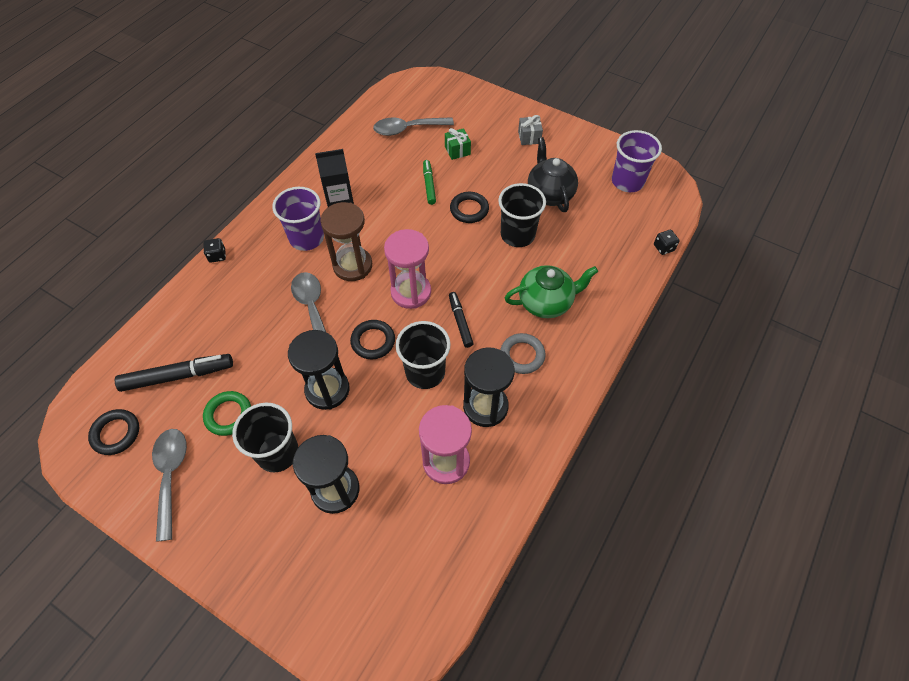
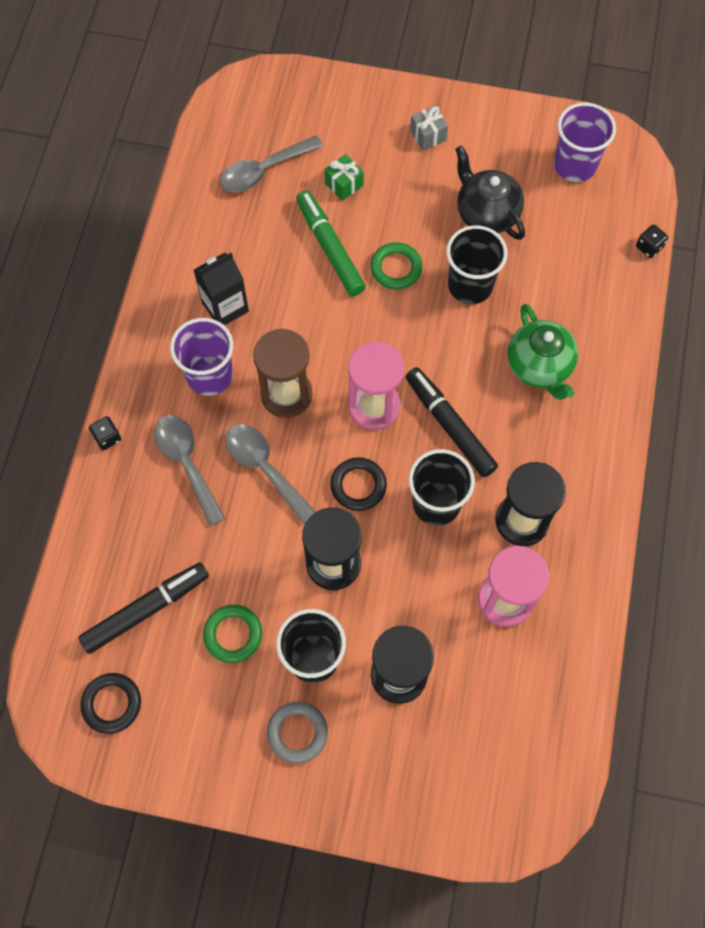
camera: 20 degrees left, 10 degrees up
grey spoon [152,429,187,542] -> grey spoon moved to [154,415,226,526]
green marker [423,160,436,205] -> green marker [296,190,366,296], size x1.66
black marker [449,292,474,348] -> black marker [405,367,498,477], size x1.66
black ring [450,192,489,223] -> green ring [370,242,423,290]
grey ring [500,333,545,374] -> grey ring moved to [267,701,328,764]
green teapot [505,265,598,318] -> green teapot turned 105 degrees clockwise [507,304,578,400]

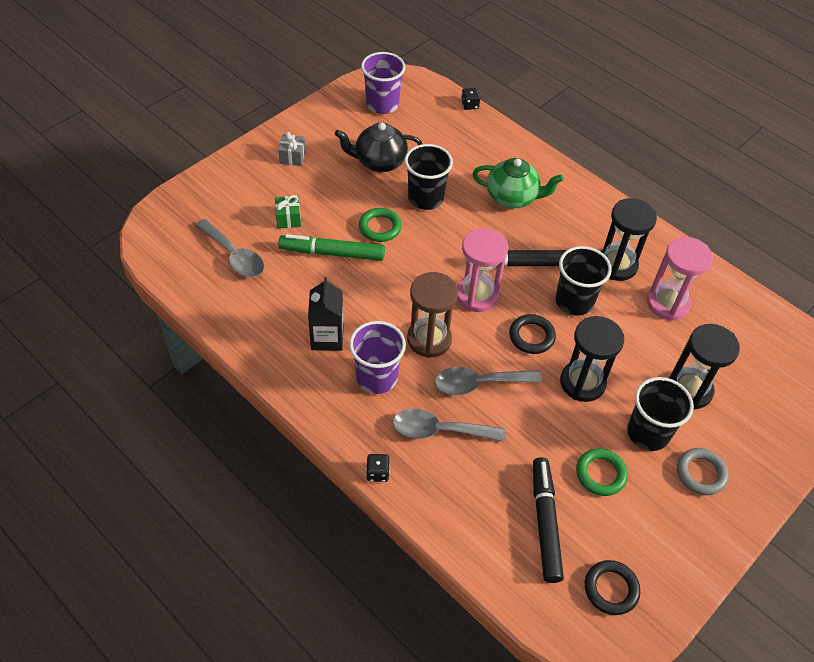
camera: 60 degrees left, 15 degrees down
grey spoon [220,136,323,192] -> grey spoon turned 45 degrees counterclockwise [195,219,264,278]

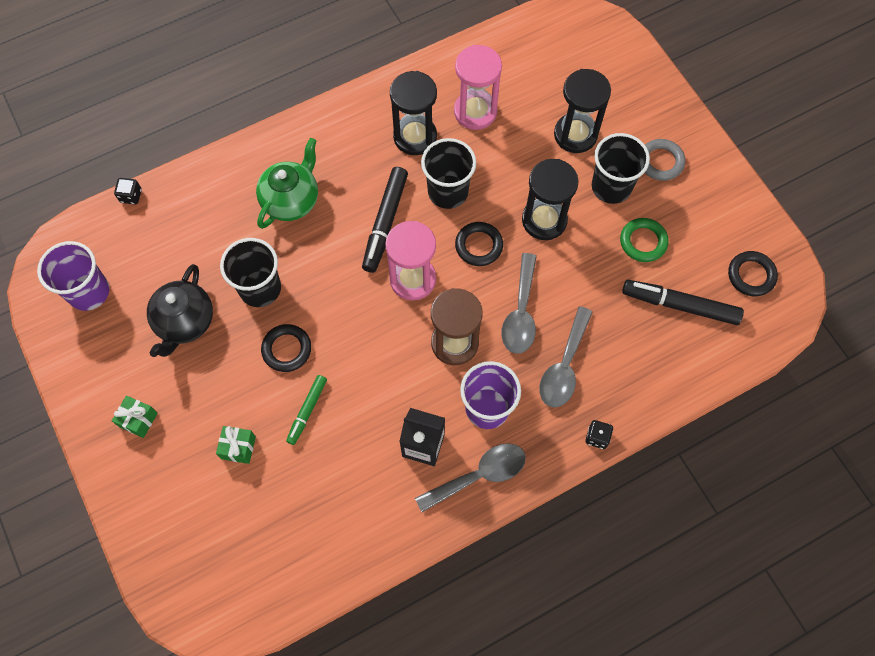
camera: 70 degrees left, 15 degrees up
grey spoon [195,219,264,278] -> grey spoon moved to [415,443,526,512]
grey gift [278,132,306,166] -> green gift [112,396,158,438]
green marker [278,234,385,261] -> green marker [286,375,327,445], size x0.60
green ring [359,208,402,242] -> black ring [261,324,311,372]

